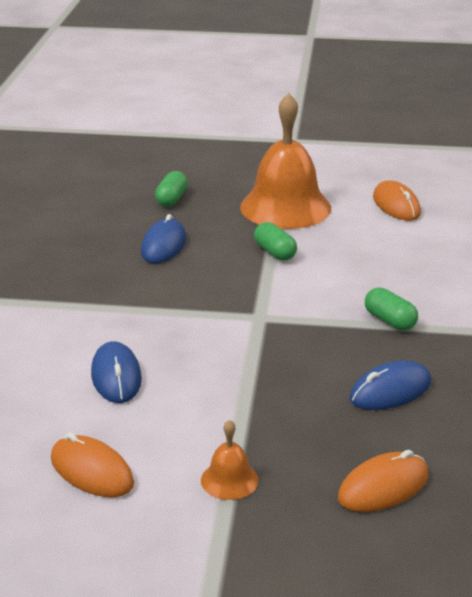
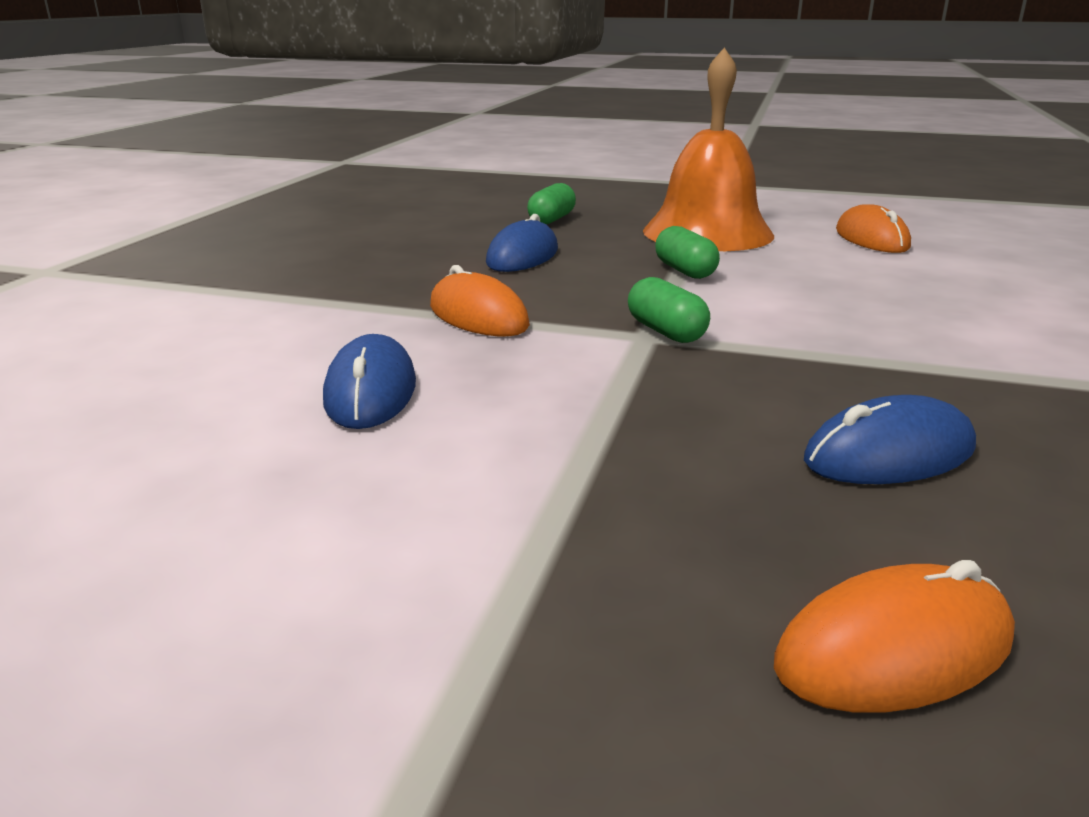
camera: 10 degrees right, 5 degrees down
orange mouse [51,433,134,497] -> orange mouse moved to [430,265,530,336]
orange bell [201,420,259,500] -> none
green capsule [365,287,418,331] -> green capsule moved to [628,277,710,343]

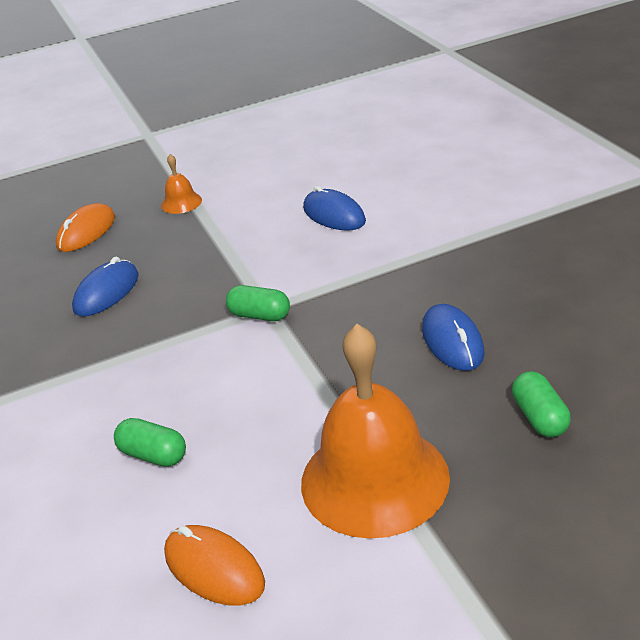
camera: 145 degrees right, 10 degrees up
orange mouse [430,265,530,336] -> none
green capsule [655,226,720,279] -> green capsule moved to [114,418,186,467]
none -> orange bell [161,154,202,214]

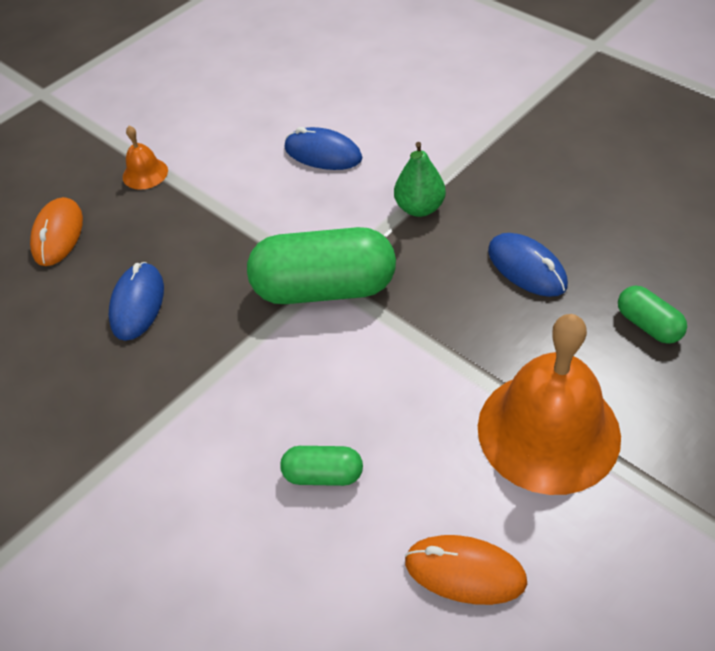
camera: 25 degrees left, 15 degrees up
green capsule [226,285,290,321] -> green capsule [247,227,396,304], size x2.09
none -> green pear [394,142,446,217]

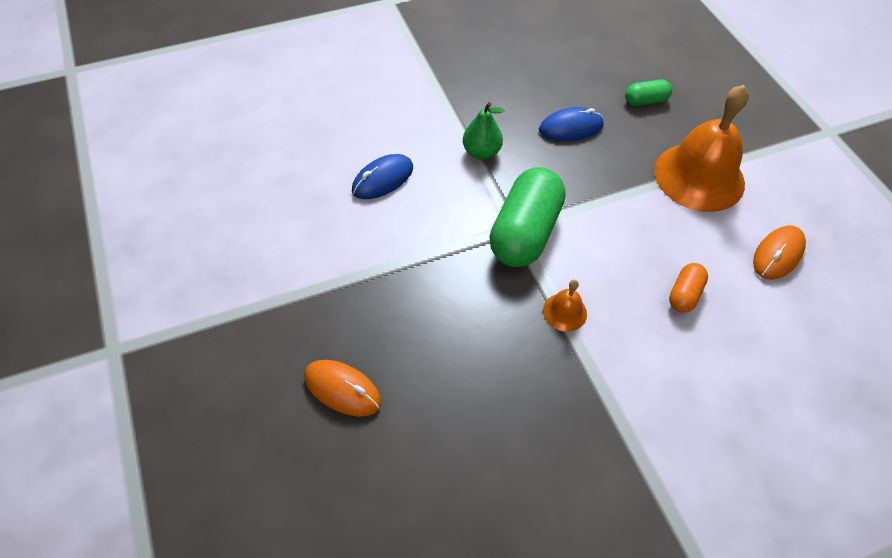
camera: 70 degrees left, 5 degrees up
blue mouse [108,262,164,341] -> none
orange bell [123,126,168,190] -> orange bell moved to [543,280,587,331]
green capsule [280,446,363,486] -> orange capsule [669,263,708,313]

